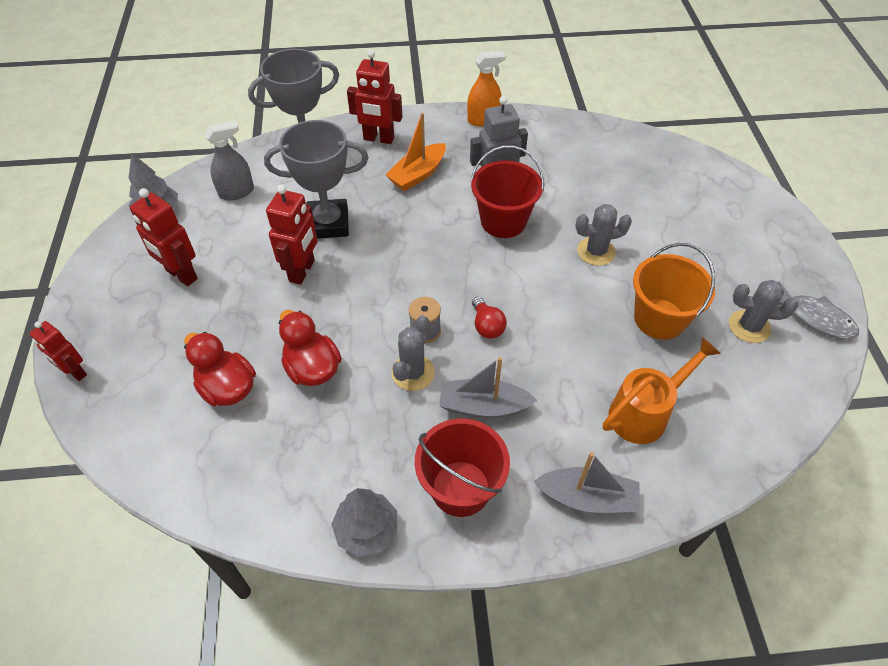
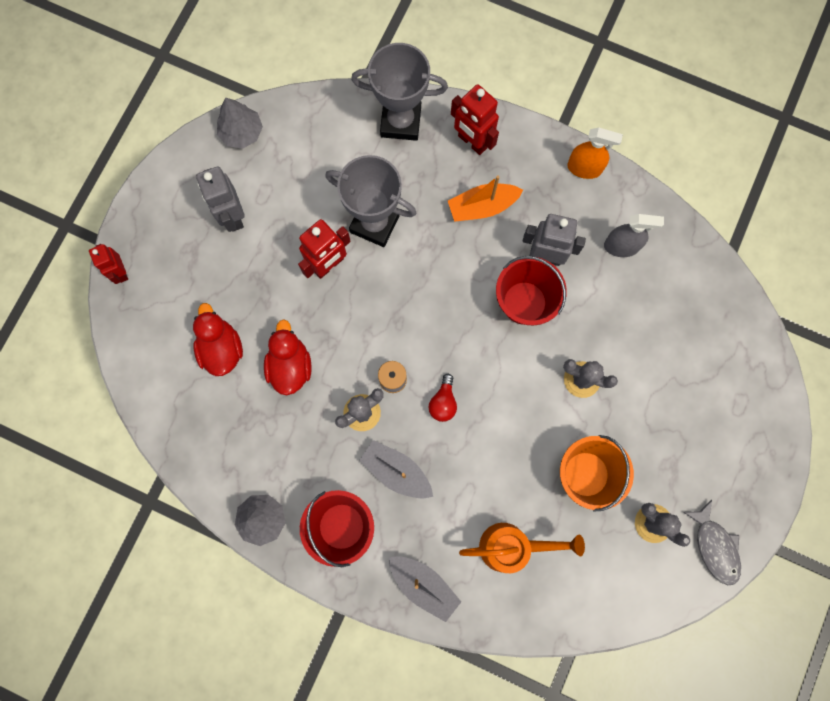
camera: 30 degrees right, 25 degrees up
red robot [130,188,198,286] -> grey robot [196,167,245,232]
grey spray bottle [205,121,254,201] -> grey spray bottle moved to [604,214,664,257]

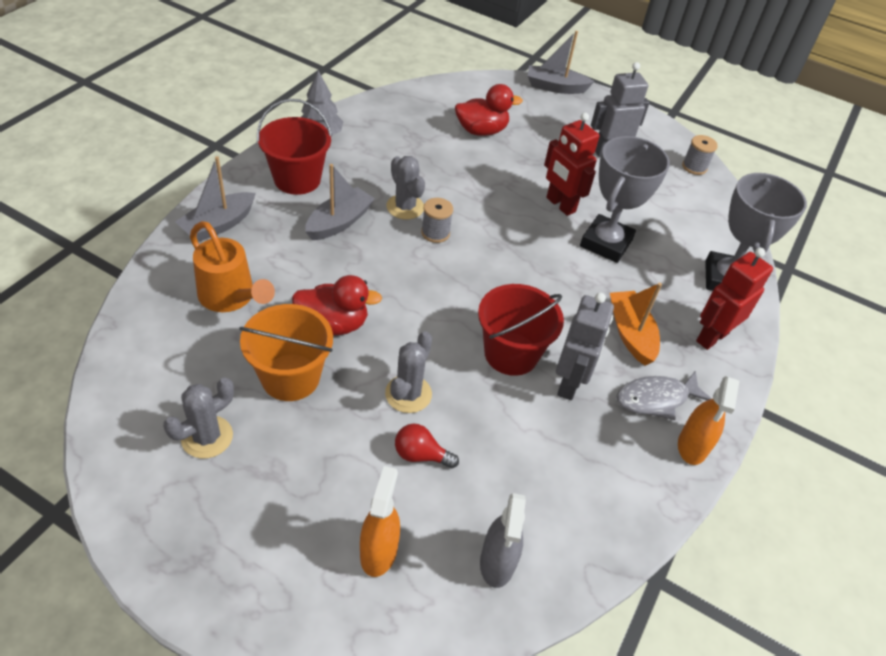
camera: 90 degrees right, 30 degrees down
red robot [89,244,128,284] -> grey boat [528,31,595,94]
grey tree [217,98,263,149] -> grey spool [682,135,718,175]
red duck [264,319,312,395] -> red duck moved to [292,275,382,335]
red light bulb [429,374,457,422] -> red light bulb moved to [395,423,459,468]
orange watering can [459,523,585,573] -> orange watering can turned 45 degrees counterclockwise [190,221,275,312]
grey spray bottle [604,214,664,257] -> grey spray bottle moved to [480,493,526,588]
grey fish [683,500,741,585] -> grey fish moved to [617,371,712,420]
none -> orange spray bottle [360,466,400,577]

